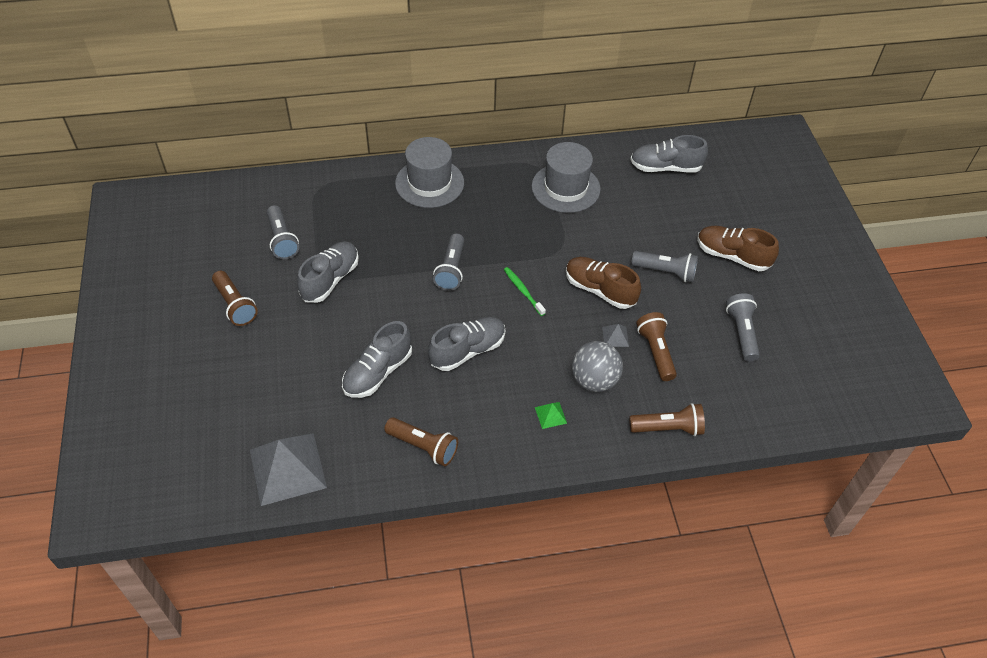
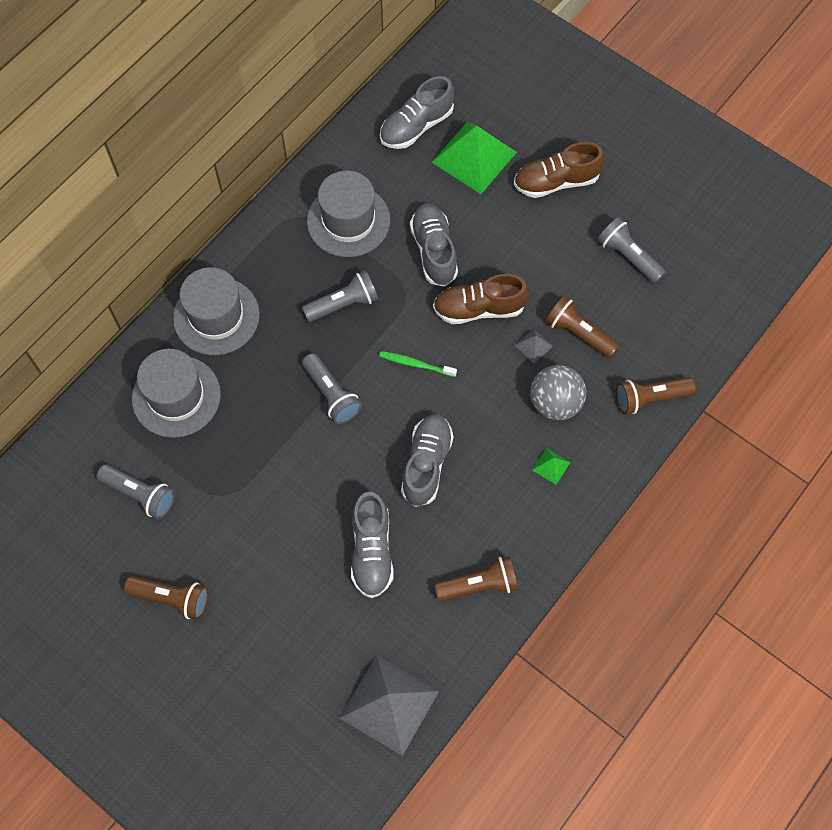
camera: 40 degrees left, 15 degrees up
grey shoe [297,241,359,303] -> grey shoe moved to [410,204,458,287]
brown flashlight [629,403,705,436] -> brown flashlight turned 150 degrees counterclockwise [616,377,696,414]
grey flashlight [631,251,698,282] -> grey flashlight moved to [302,271,378,322]
none -> grey hat [132,349,221,438]
none -> green pyramid [432,121,517,194]

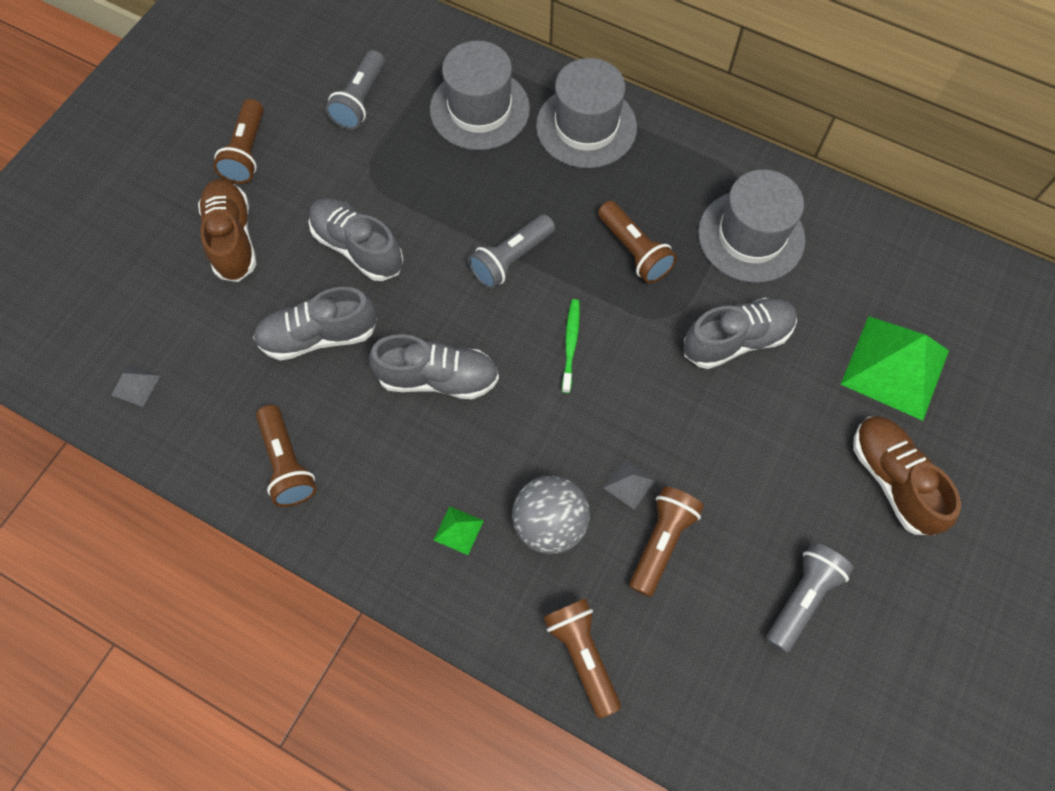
camera: 80 degrees right, 0 degrees up
grey flashlight [302,271,378,322] -> brown flashlight [598,201,677,283]
grey pyramid [340,655,439,756] -> grey pyramid [111,365,160,407], size x0.42
grey shoe [380,76,454,149] -> grey shoe moved to [308,198,404,281]
brown shoe [433,274,529,324] -> brown shoe moved to [198,179,257,282]

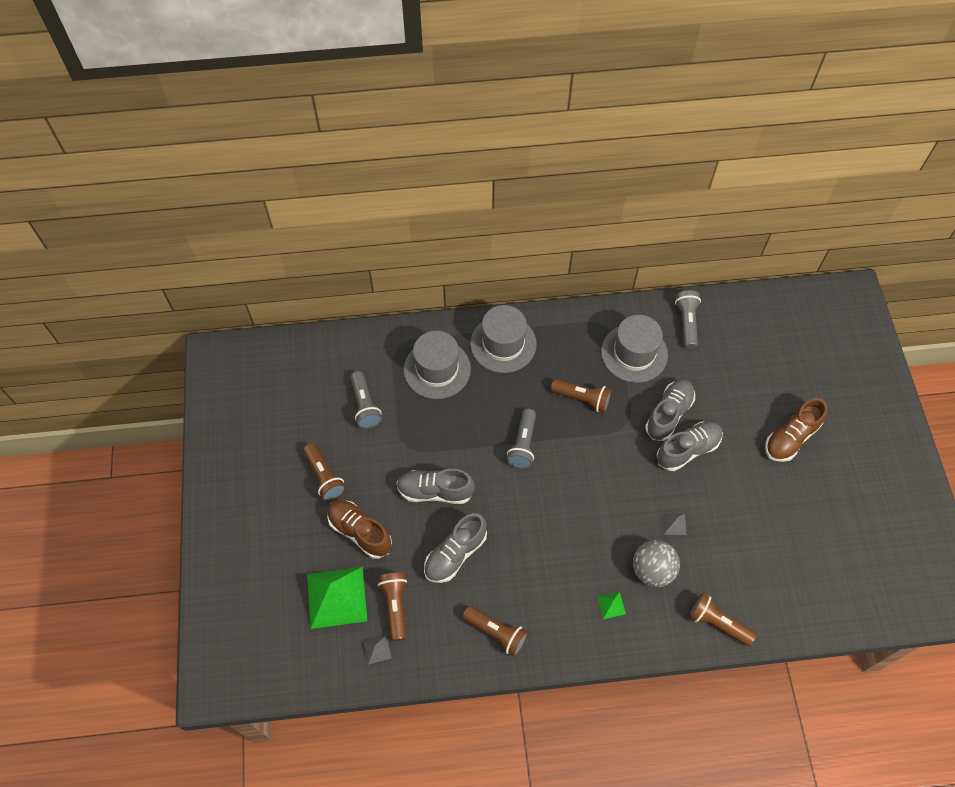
camera: 35 degrees left, 5 degrees down
grey shoe [369,334,499,399] -> grey shoe moved to [657,422,723,471]
green toothbrush [562,299,580,393] -> none
brown flashlight [629,486,704,597] -> brown flashlight moved to [378,572,407,641]
grey flashlight [766,543,853,653] -> grey flashlight moved to [675,290,701,349]
green pyramid [841,316,949,421] -> green pyramid moved to [307,567,367,629]
brown shoe [853,416,961,535] -> brown shoe turned 75 degrees counterclockwise [765,398,827,462]

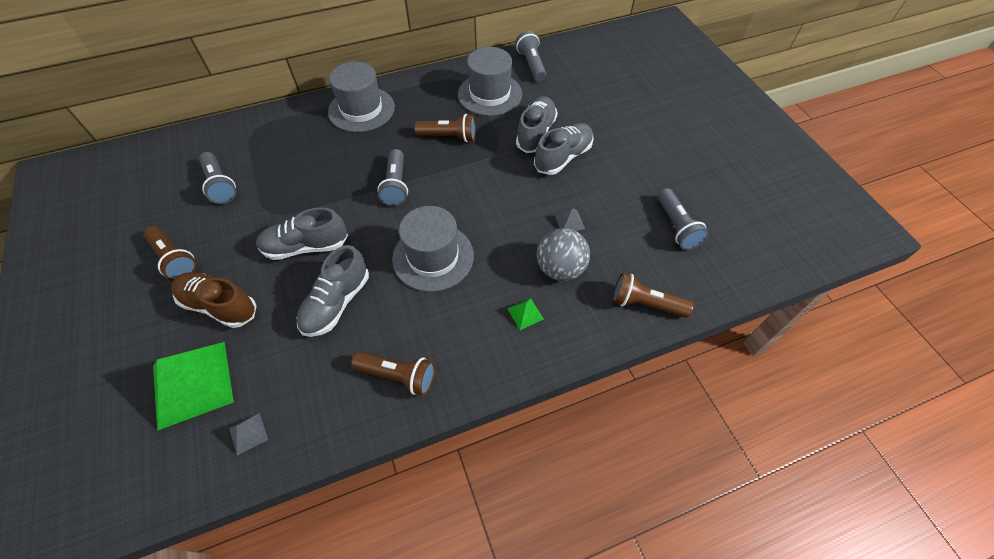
camera: 15 degrees left, 5 degrees down
brown flashlight [378,572,407,641] -> none
grey hat [404,331,471,399] -> grey hat moved to [392,206,474,292]
brown shoe [765,398,827,462] -> none
none -> grey flashlight [658,188,709,250]

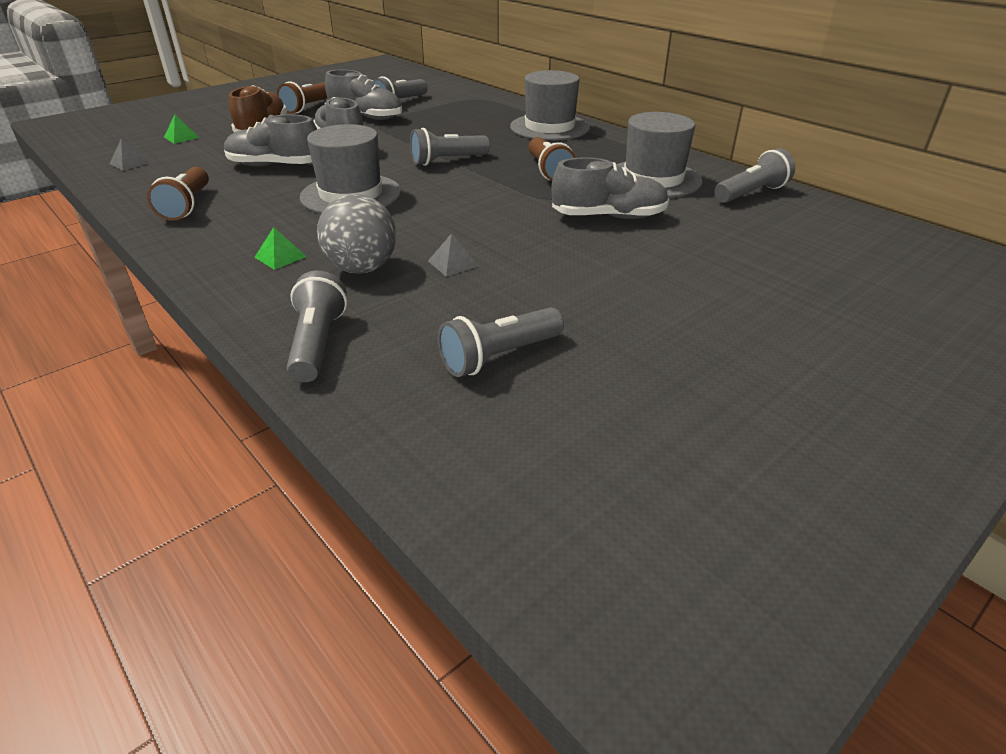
camera: 70 degrees right, 20 degrees down
green pyramid [153,342,234,431] -> green pyramid [164,115,200,144], size x0.42
grey shoe [534,123,594,175] -> grey shoe moved to [325,70,402,120]
brown flashlight [613,273,694,318] -> grey flashlight [287,270,347,382]

